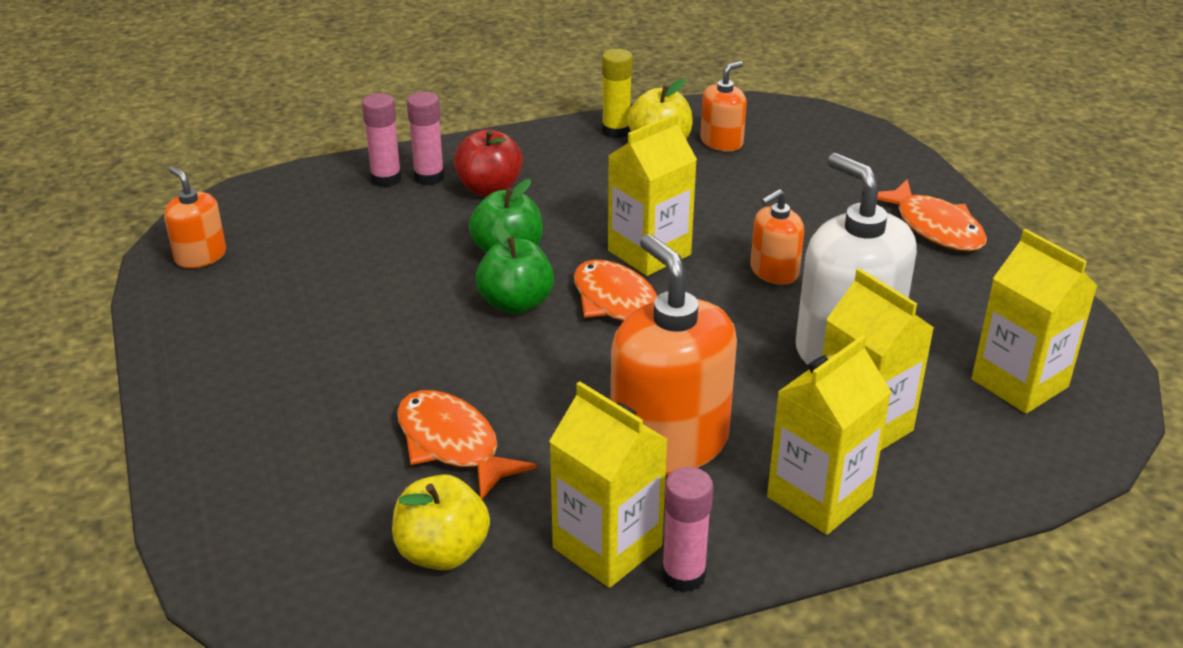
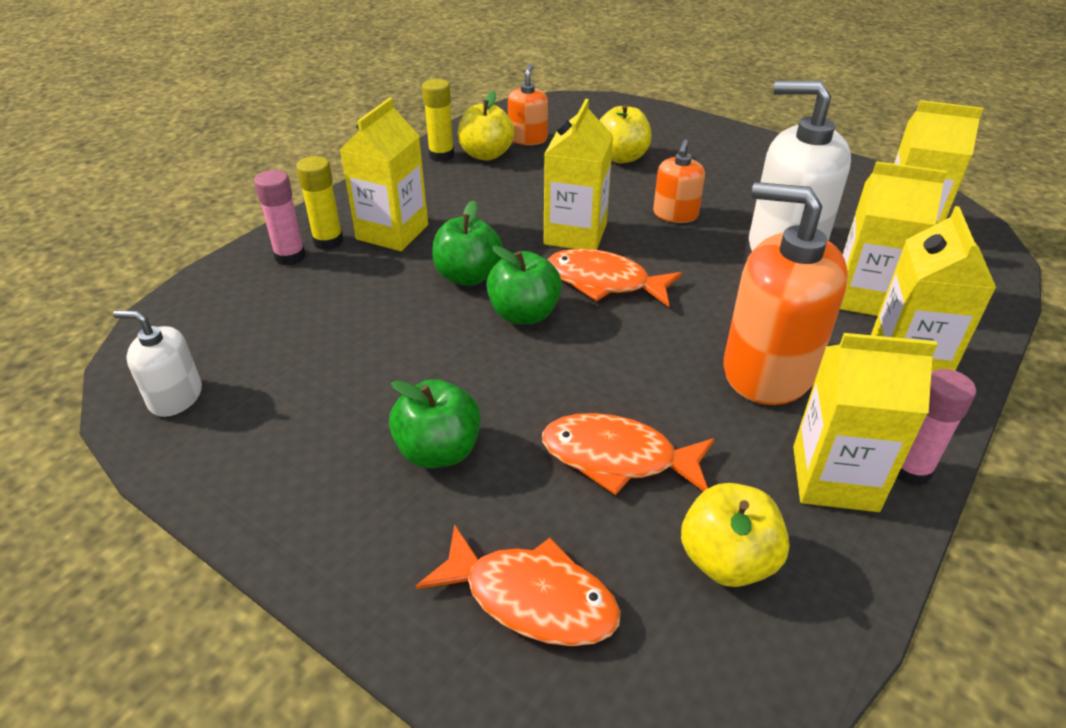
camera: 35 degrees left, 5 degrees up
orange soap dispenser [164,167,226,268] -> white soap dispenser [113,310,202,417]
pink glue stick [407,91,444,185] -> yellow glue stick [296,156,343,250]
red apple [454,129,523,197] -> yellow carton [339,98,428,251]
orange fish [877,179,987,251] -> orange fish moved to [416,524,621,646]
none -> green apple [389,379,481,468]
none -> yellow apple [599,105,651,163]

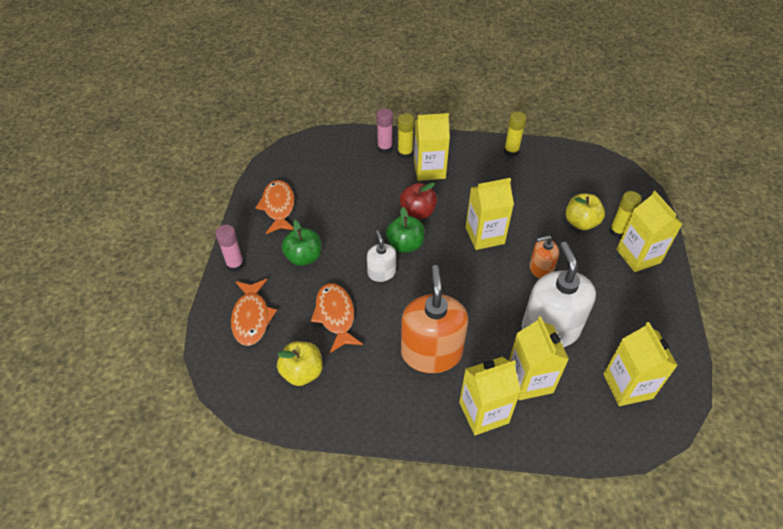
camera: 60 degrees right, 10 degrees up
white soap dispenser [113,310,202,417] -> white soap dispenser moved to [367,231,396,282]
green apple [432,200,503,286] -> red apple [400,182,437,219]
yellow apple [458,91,515,161] -> none
orange soap dispenser [508,64,548,145] -> none
orange fish [547,249,682,307] -> orange fish moved to [255,180,294,234]
yellow carton [793,333,938,512] -> yellow carton moved to [617,191,683,272]
pink glue stick [896,369,976,486] -> pink glue stick moved to [215,225,244,272]
none -> yellow glue stick [609,191,642,238]

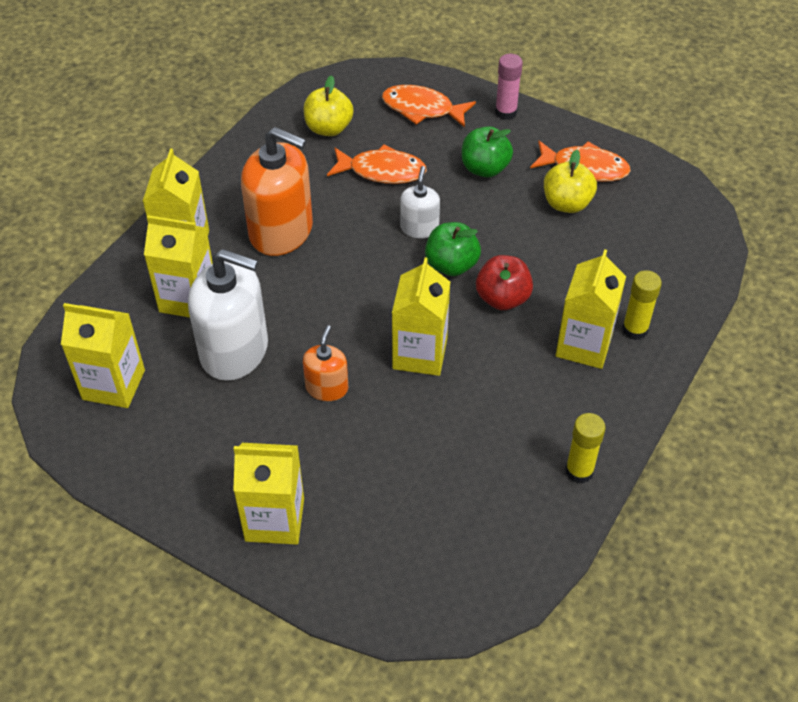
camera: 115 degrees right, 0 degrees up
white soap dispenser [367,231,396,282] -> white soap dispenser turned 90 degrees counterclockwise [400,166,440,239]
pink glue stick [376,108,393,154] -> none
yellow apple [566,193,605,230] -> yellow apple moved to [544,150,597,213]
yellow glue stick [609,191,642,238] -> none

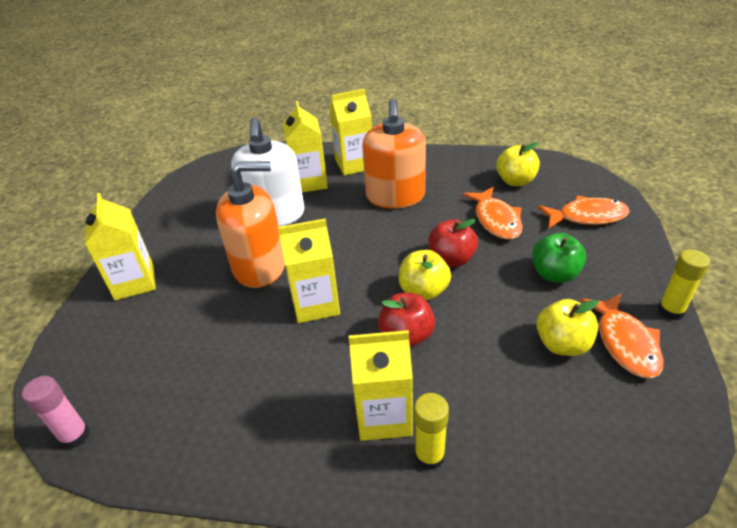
camera: 70 degrees right, 10 degrees down
yellow carton [61,303,145,408] -> none
orange soap dispenser [303,325,348,401] -> orange soap dispenser [216,161,285,288], size x1.94
orange fish [382,85,476,128] -> orange fish turned 90 degrees clockwise [538,196,629,229]
white soap dispenser [400,166,440,239] -> red apple [429,219,478,267]
green apple [425,222,481,276] -> yellow apple [399,250,451,300]
pink glue stick [495,54,523,120] -> pink glue stick moved to [22,376,90,449]
yellow glue stick [565,413,606,484] -> yellow glue stick moved to [658,249,710,320]

